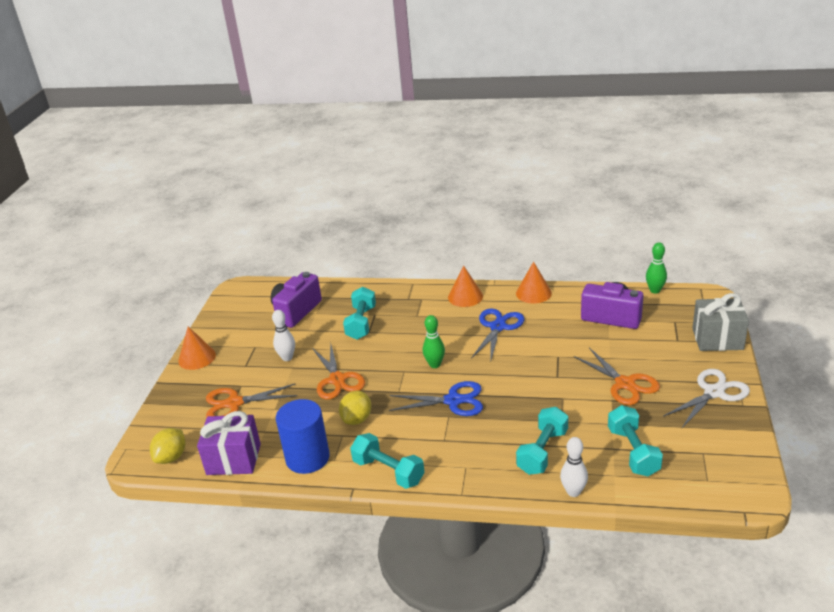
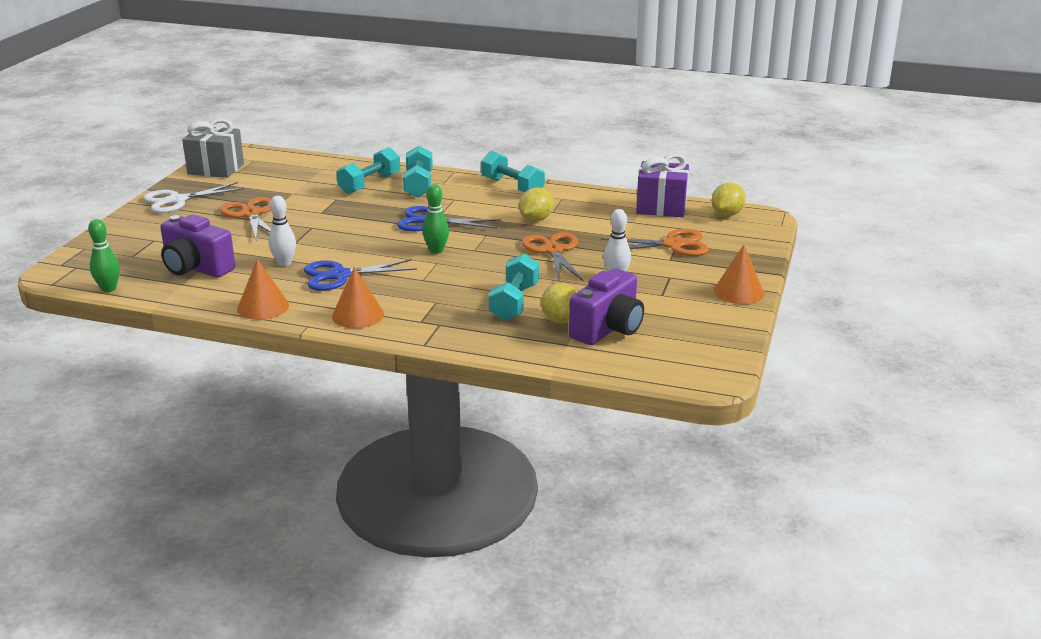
camera: 175 degrees left, 5 degrees down
blue cylinder [276,399,330,474] -> none
blue scissors [471,308,524,363] -> blue scissors turned 45 degrees clockwise [304,259,417,291]
white bowling pin [560,437,588,497] -> white bowling pin moved to [268,196,296,266]
turquoise dumbbell [608,405,663,476] -> turquoise dumbbell moved to [403,146,433,198]
grey gift [692,293,749,351] -> grey gift moved to [182,119,244,178]
none -> yellow lemon [541,282,577,323]

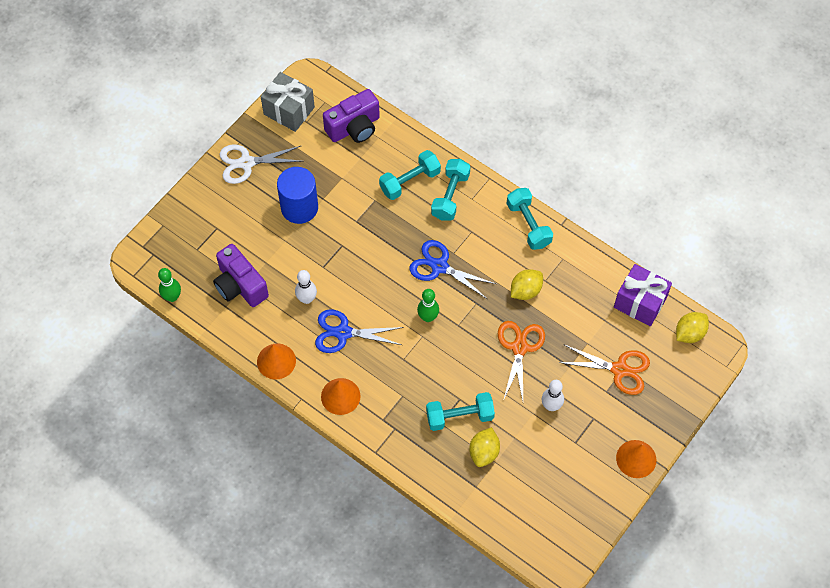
camera: 20 degrees right, 35 degrees up
orange scissors [220,197,271,240] -> blue cylinder [277,167,318,224]
turquoise dumbbell [489,253,539,321] -> turquoise dumbbell turned 45 degrees clockwise [426,392,495,431]
purple camera [569,269,644,345] -> purple camera moved to [323,89,380,143]

